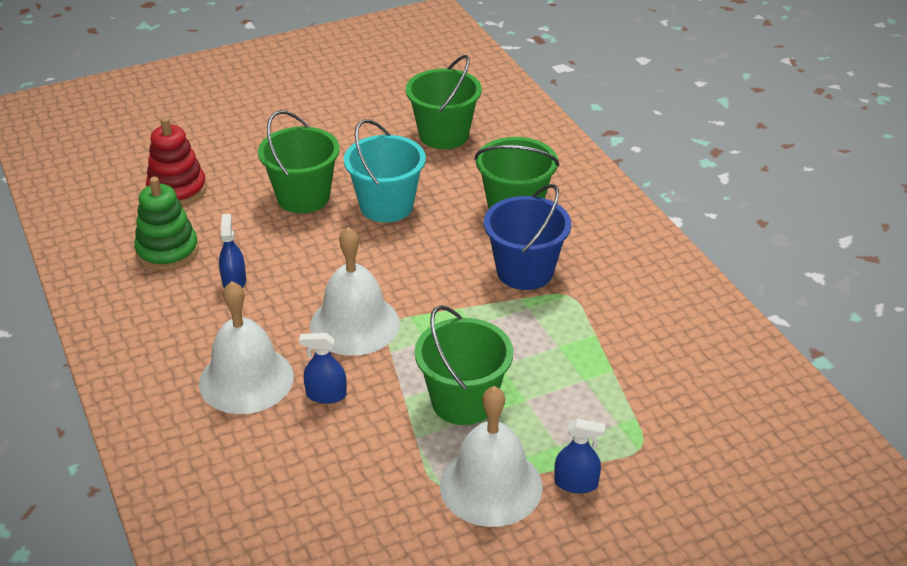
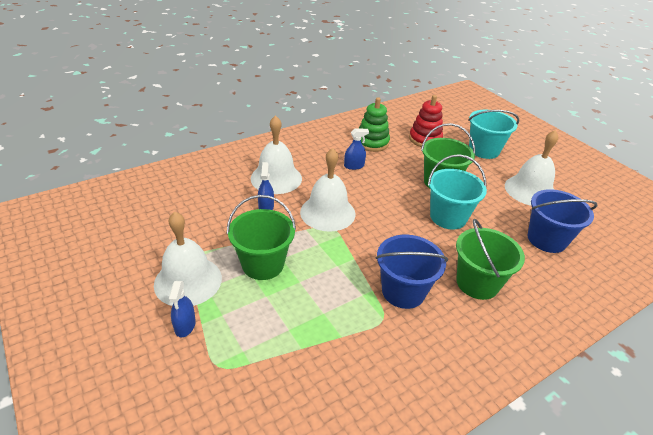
camera: 80 degrees right, 0 degrees up
green bucket [406,55,482,149] -> blue bucket [528,189,598,253]
none -> turquoise bucket [468,110,519,159]
none -> white bell [505,130,558,206]

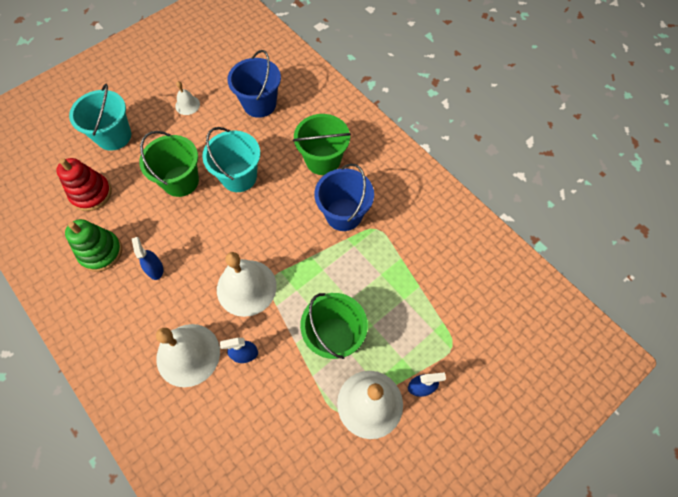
camera: 95 degrees left, 25 degrees up
white bell [505,130,558,206] -> white bell [175,81,200,115], size x0.49

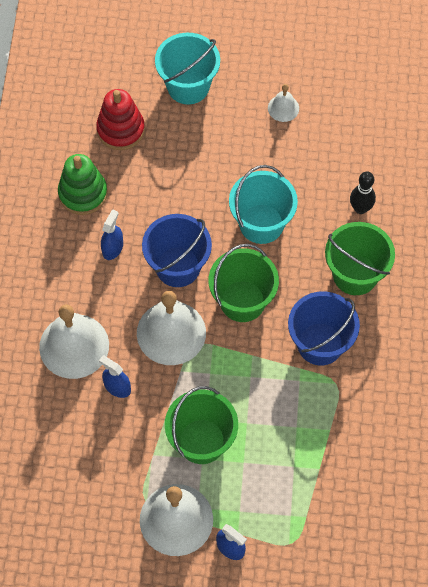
camera: 45 degrees right, 0 degrees up
green bucket [139,131,199,197] -> green bucket moved to [209,244,279,322]
blue bucket [228,50,281,118] -> blue bucket moved to [142,214,212,287]
none -> black bowling pin [350,172,376,214]

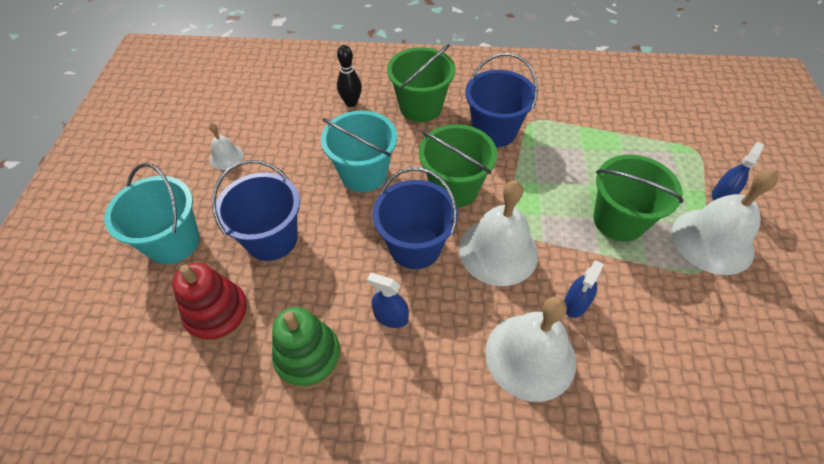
camera: 90 degrees left, 10 degrees down
none -> blue bucket [212,160,300,261]

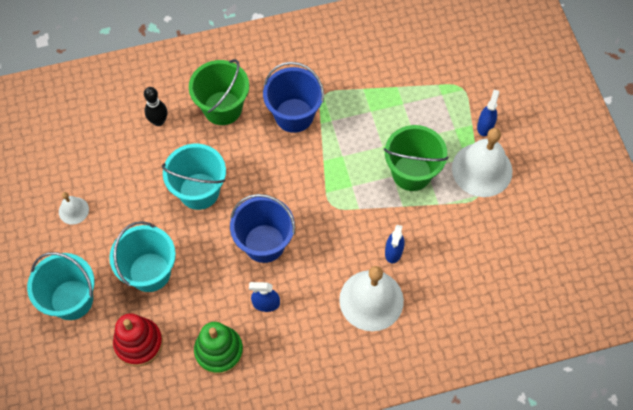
camera: 20 degrees left, 10 degrees up
blue bucket [212,160,300,261] -> turquoise bucket [109,221,176,292]
green bucket [419,124,497,208] -> none
white bell [459,181,538,286] -> none

